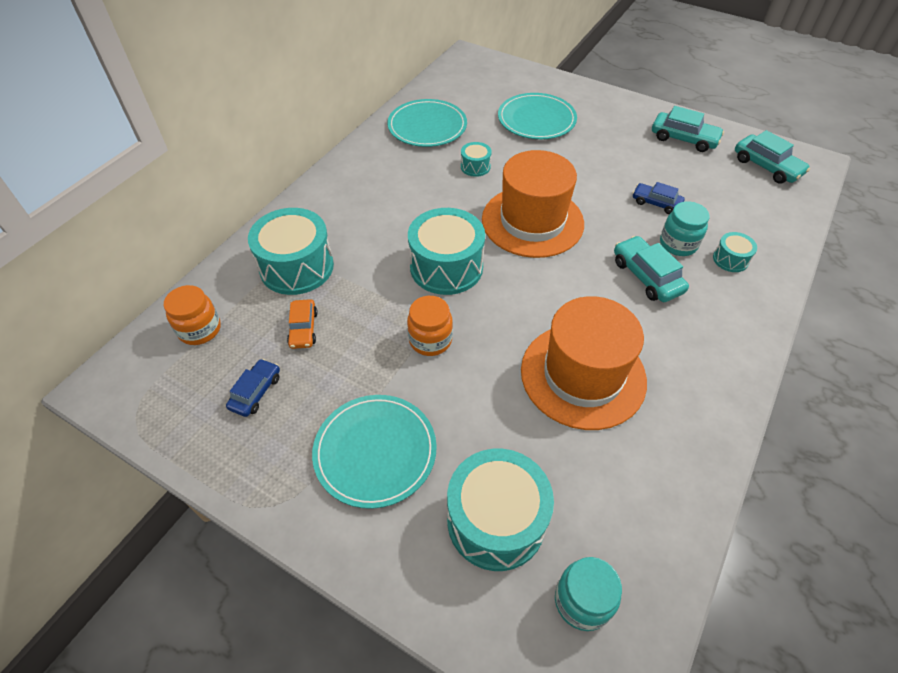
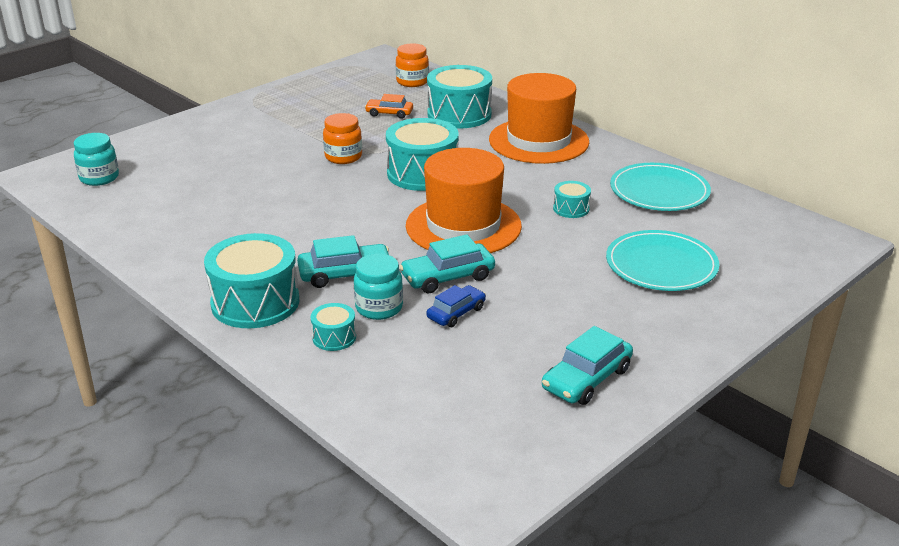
camera: 105 degrees right, 20 degrees down
blue car [226,359,280,417] -> none
turquoise plate [312,395,437,509] -> none
turquoise drum [447,449,554,571] -> turquoise drum moved to [204,233,299,328]
orange hat [521,296,647,430] -> orange hat moved to [489,73,589,164]
turquoise car [735,130,810,184] -> turquoise car moved to [399,234,495,293]

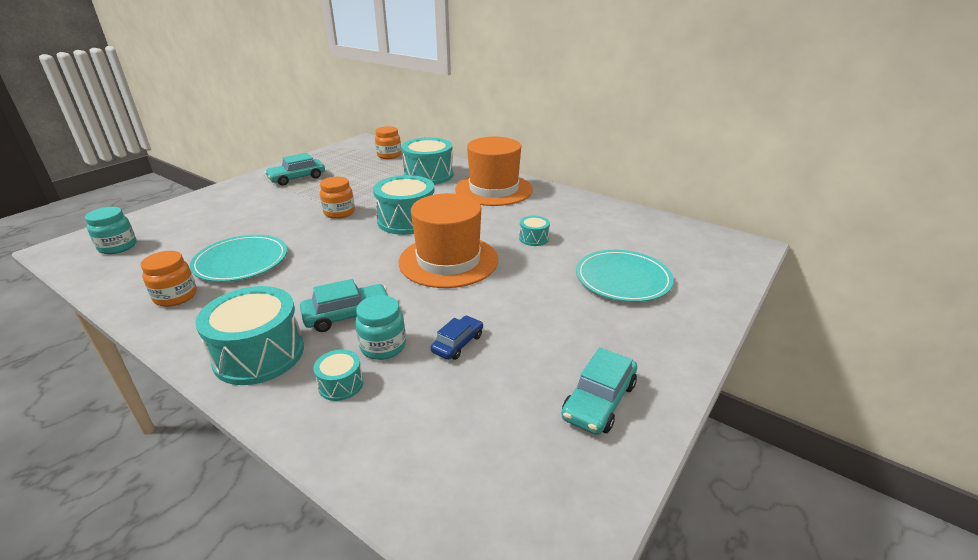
camera: 10 degrees left, 0 degrees up
orange car [365,94,413,119] -> none
turquoise car [399,234,495,293] -> turquoise car moved to [265,153,325,186]
turquoise plate [610,163,711,211] -> turquoise plate moved to [190,235,287,282]
none -> orange jar [140,251,197,307]

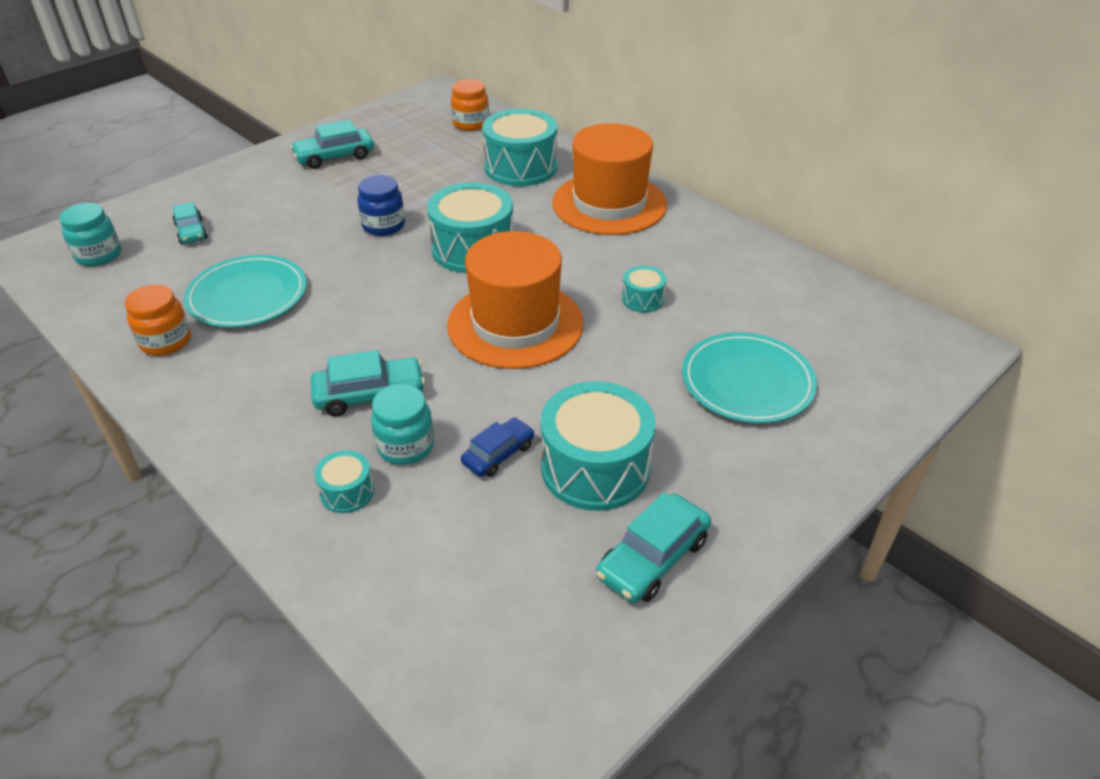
camera: 10 degrees right, 10 degrees up
turquoise drum [195,286,304,385] -> turquoise drum moved to [540,381,656,511]
orange jar [320,177,355,219] -> blue jar [357,175,405,236]
none -> turquoise car [173,202,207,244]

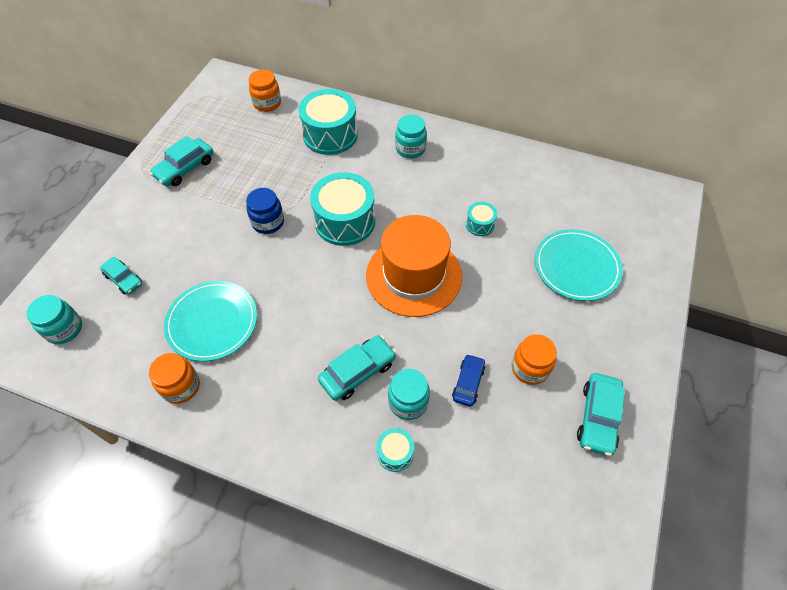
camera: 25 degrees left, 15 degrees up
turquoise drum [540,381,656,511] -> orange jar [512,334,557,385]
orange hat [552,123,667,235] -> turquoise jar [395,115,427,158]

